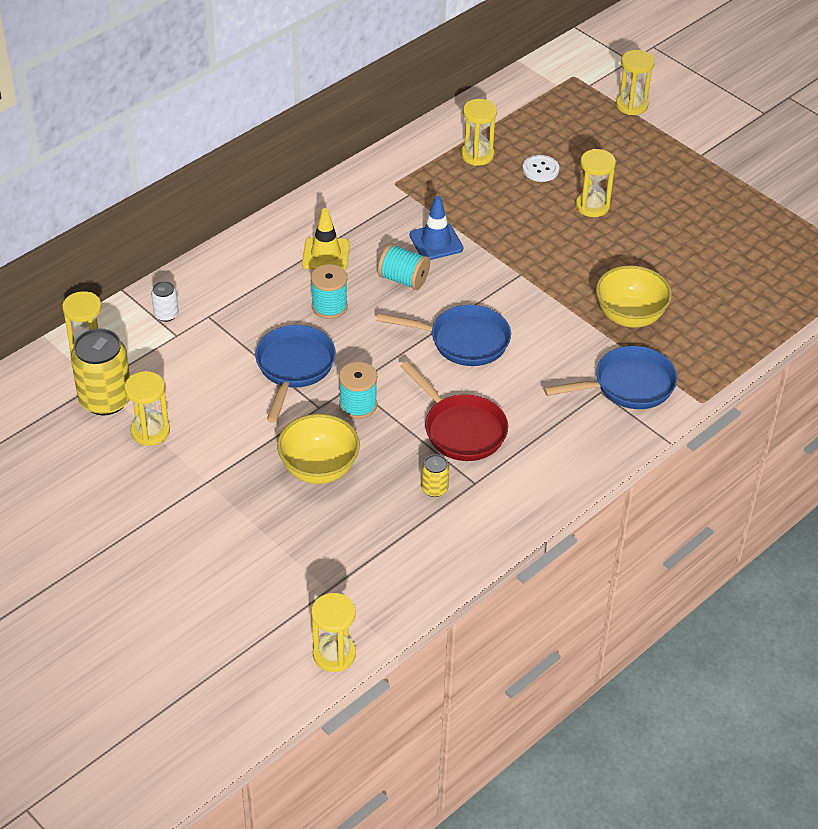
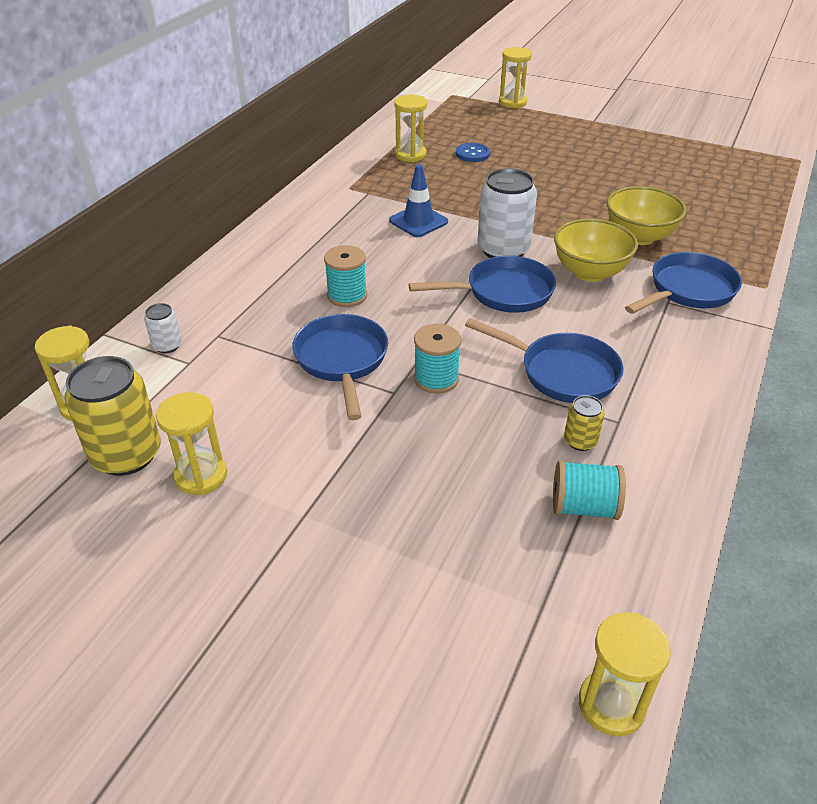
camera: 20 degrees left, 5 degrees down
yellow bowl [277,414,360,484] -> yellow bowl moved to [554,218,638,282]
yellow traffic cone [302,208,350,270] -> none
turquoise spool [378,244,430,290] -> turquoise spool moved to [553,460,626,520]
red pan [400,361,508,461] -> blue pan [465,318,624,403]
white button [522,155,559,182] -> blue button [456,143,490,162]
yellow hourglass [576,149,616,217] -> none
none -> white can [478,168,537,258]

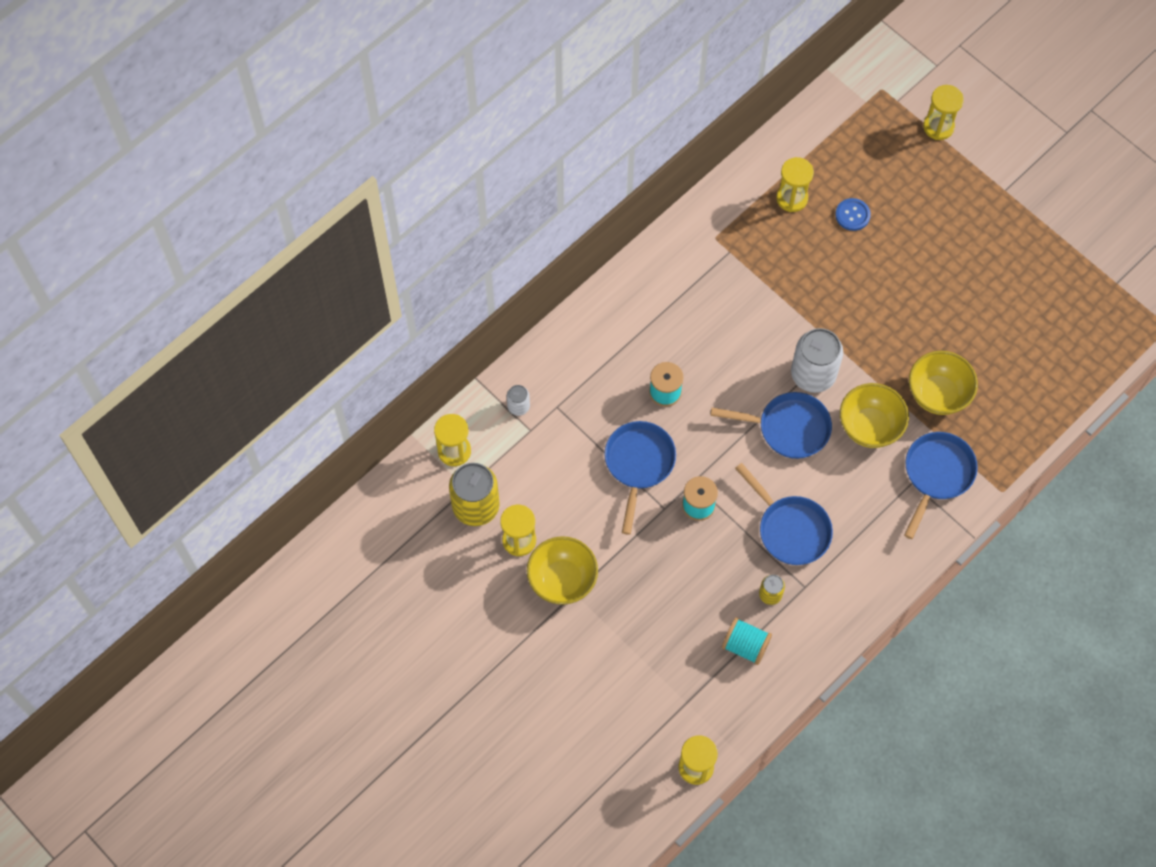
camera: 20 degrees right, 25 degrees up
blue traffic cone [389,164,448,237] -> none
blue pan [625,252,742,314] -> blue pan turned 45 degrees counterclockwise [904,432,978,539]
none -> yellow bowl [527,536,598,605]

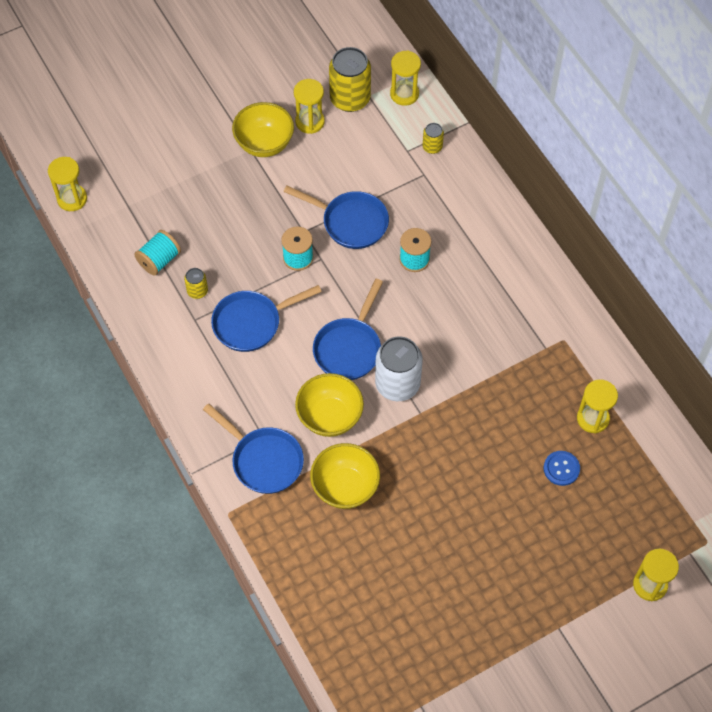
camera: 105 degrees right, 5 degrees down
white can [507,385,530,416] -> yellow can [423,123,444,154]

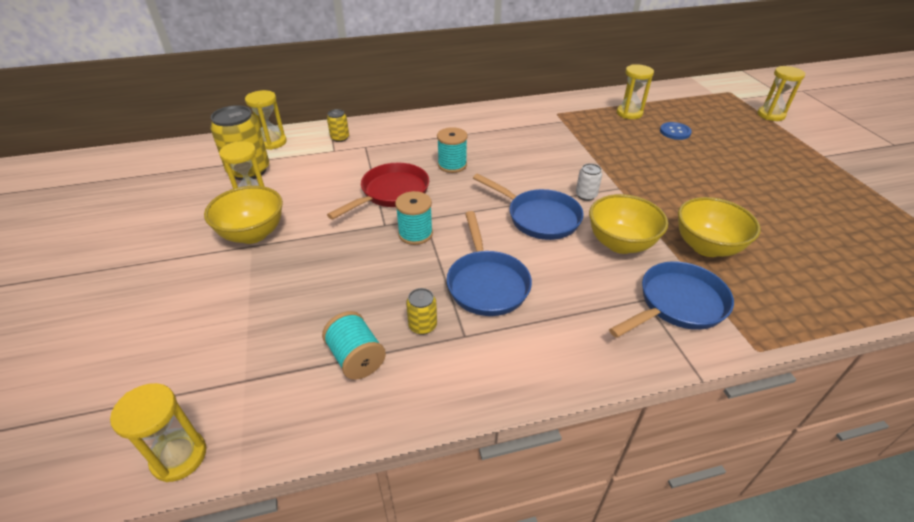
camera: 75 degrees left, 20 degrees down
blue pan [283,186,389,249] -> red pan [327,163,429,220]
white can [375,336,423,401] -> white can [576,163,602,201], size x0.49

